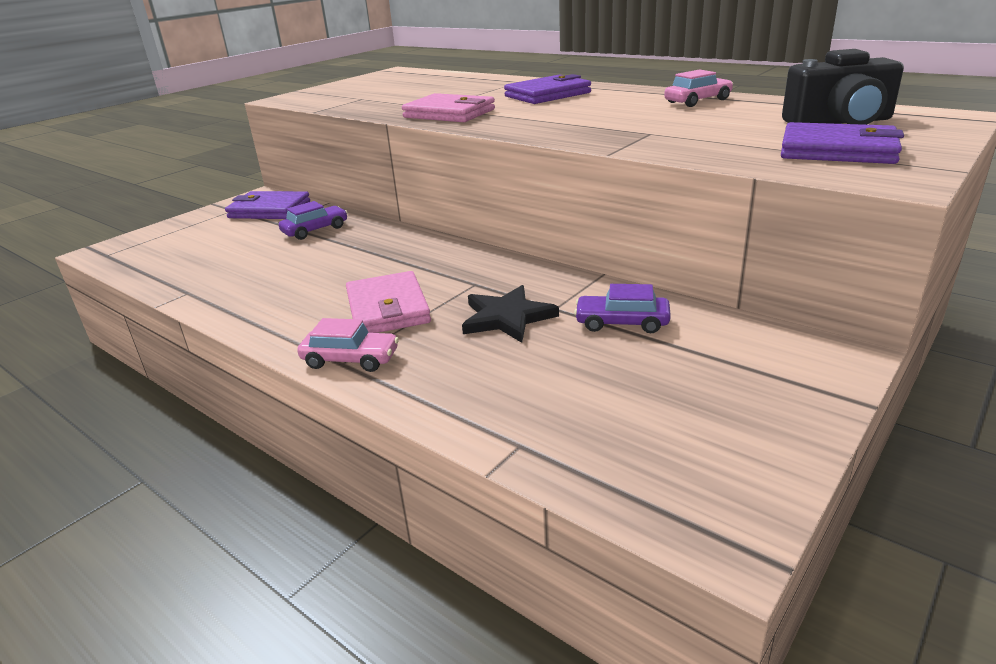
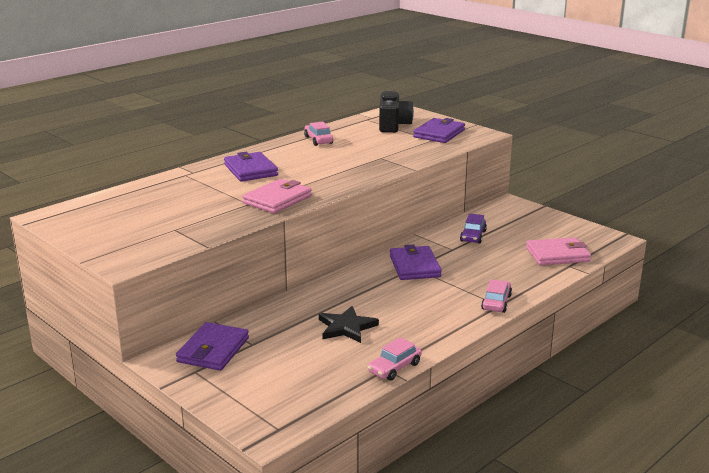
camera: 85 degrees left, 5 degrees down
purple car [279,201,348,240] -> none
pink wallet [346,271,431,333] -> pink wallet moved to [526,237,591,265]
black star [462,285,559,343] -> black star moved to [319,306,379,343]
none -> pink car [368,337,422,381]
none -> purple wallet [390,244,442,280]

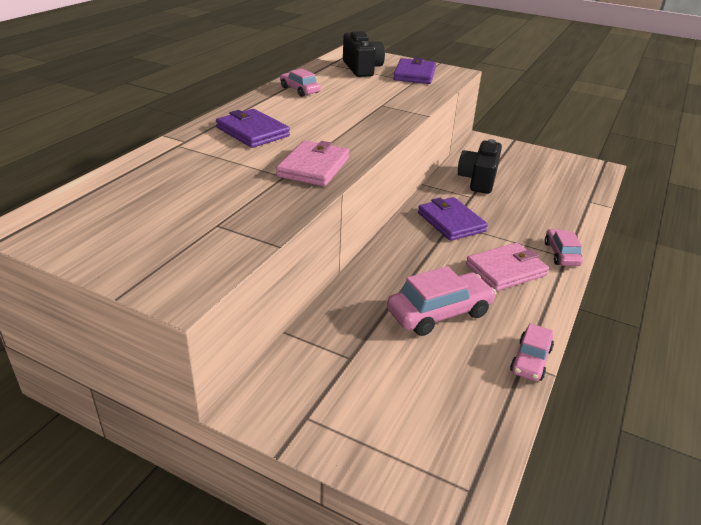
camera: 20 degrees left, 10 degrees up
purple wallet [176,322,249,371] -> none
black star [319,306,379,343] -> pink car [387,266,496,336]
purple car [460,214,487,244] -> black camera [458,139,502,194]
pink wallet [526,237,591,265] -> pink wallet moved to [466,243,549,291]

